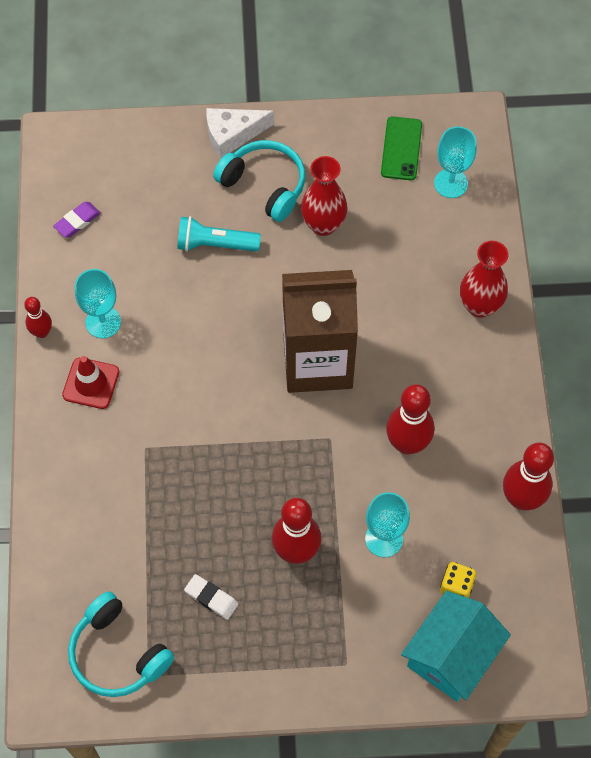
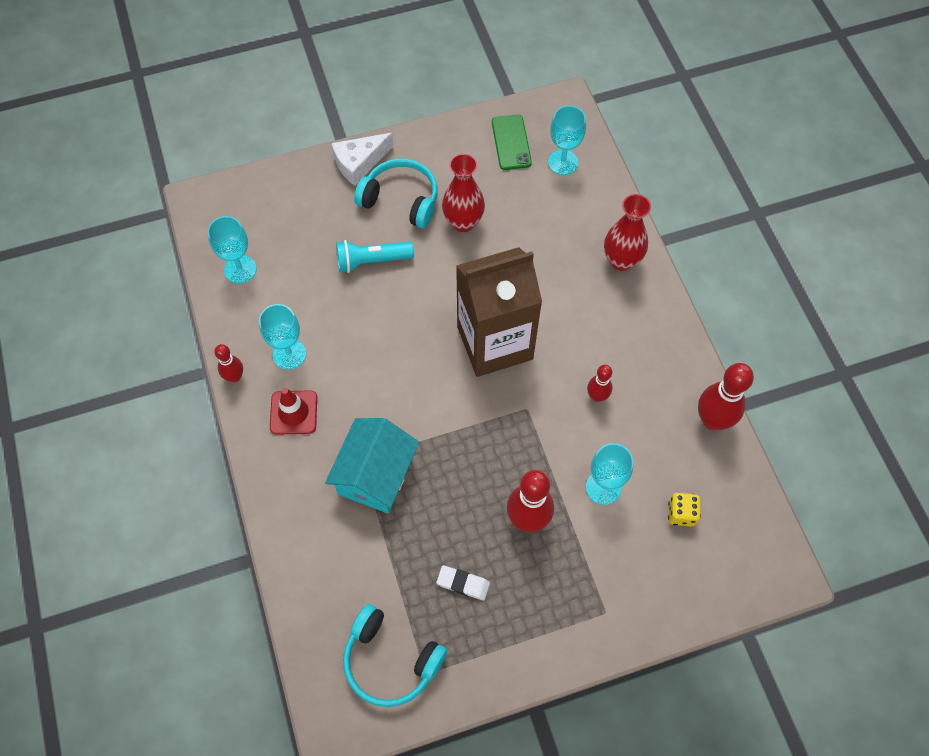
camera: 15 degrees left, 0 degrees up
purple eraser [53,202,101,237] -> turquoise goblet [208,216,257,284]
red bowling pin [386,384,434,455] -> red bowling pin [587,365,613,402], size x0.56
turquoise house [401,591,511,702] -> turquoise house moved to [325,418,419,513]

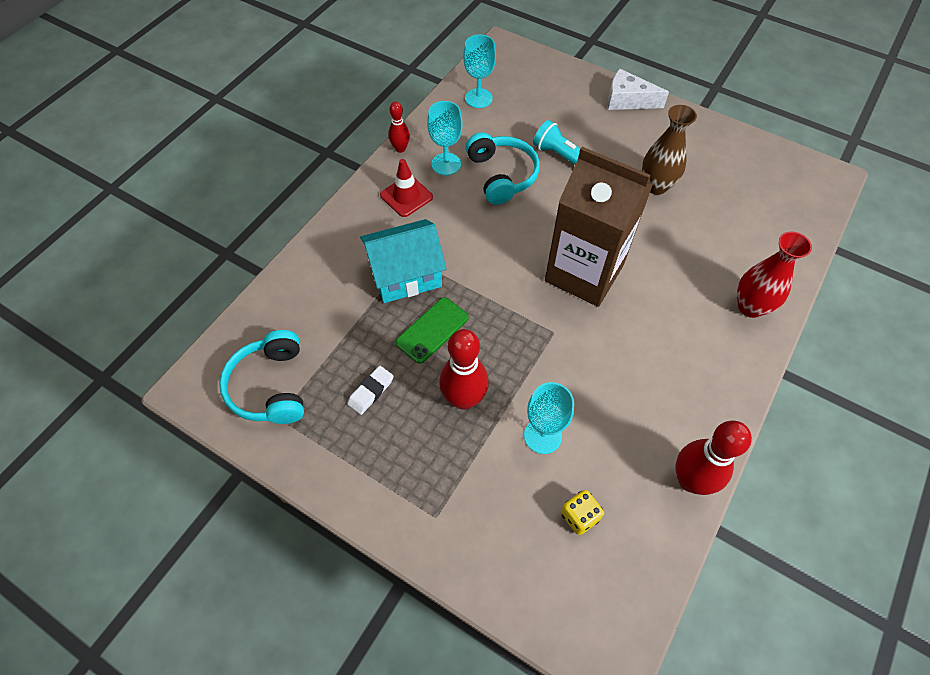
camera: 50 degrees right, 5 degrees down
turquoise headphones [354,159,438,228] -> turquoise headphones moved to [465,132,540,205]
white eraser [437,565,490,601] -> white eraser turned 60 degrees clockwise [347,366,394,415]
red vase [442,154,485,232] -> brown vase [642,105,697,195]
green phone [492,115,532,170] -> green phone moved to [396,297,469,364]
turquoise goblet [548,105,586,175] -> none
red bowling pin [587,365,613,402] -> none

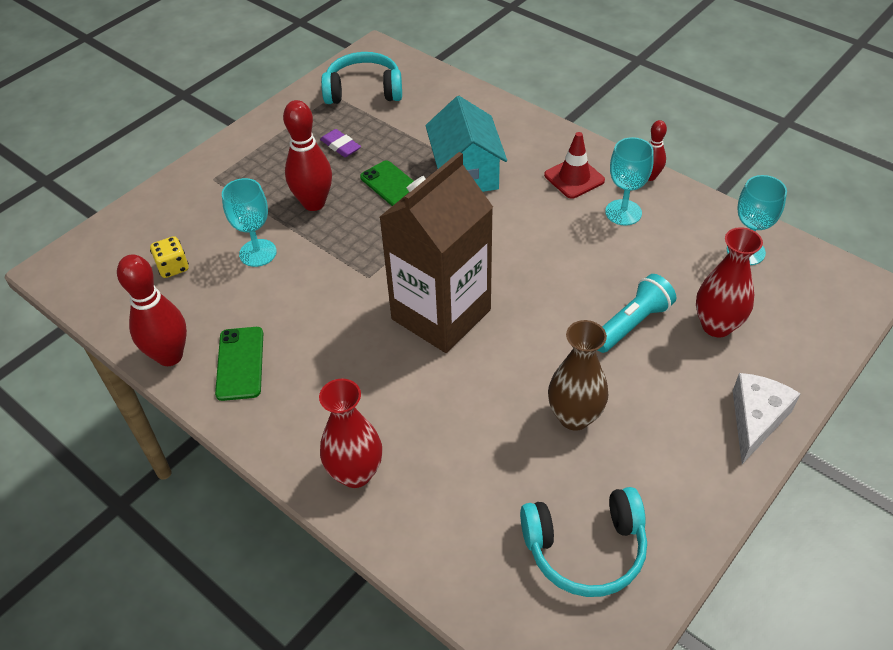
camera: 100 degrees right, 10 degrees down
white eraser [347,366,394,415] -> purple eraser [320,129,361,157]
turquoise headphones [465,132,540,205] -> turquoise headphones moved to [520,487,647,597]
none -> green phone [215,327,263,401]
none -> red vase [696,227,763,337]

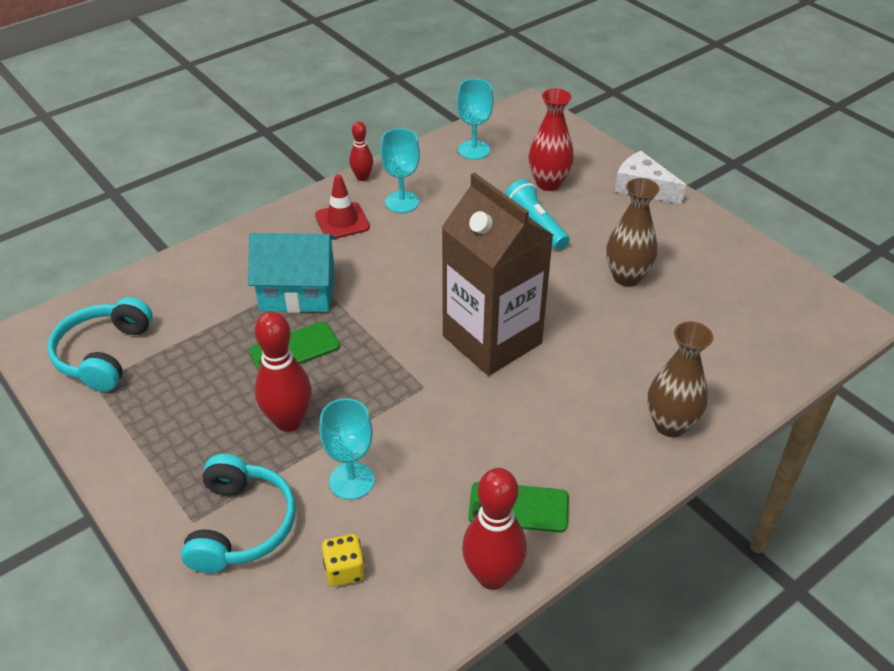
camera: 80 degrees left, 5 degrees down
red vase [319,379,382,488] -> brown vase [647,321,713,437]
purple eraser [320,129,361,157] -> none
turquoise headphones [520,487,647,597] -> turquoise headphones moved to [181,454,296,573]

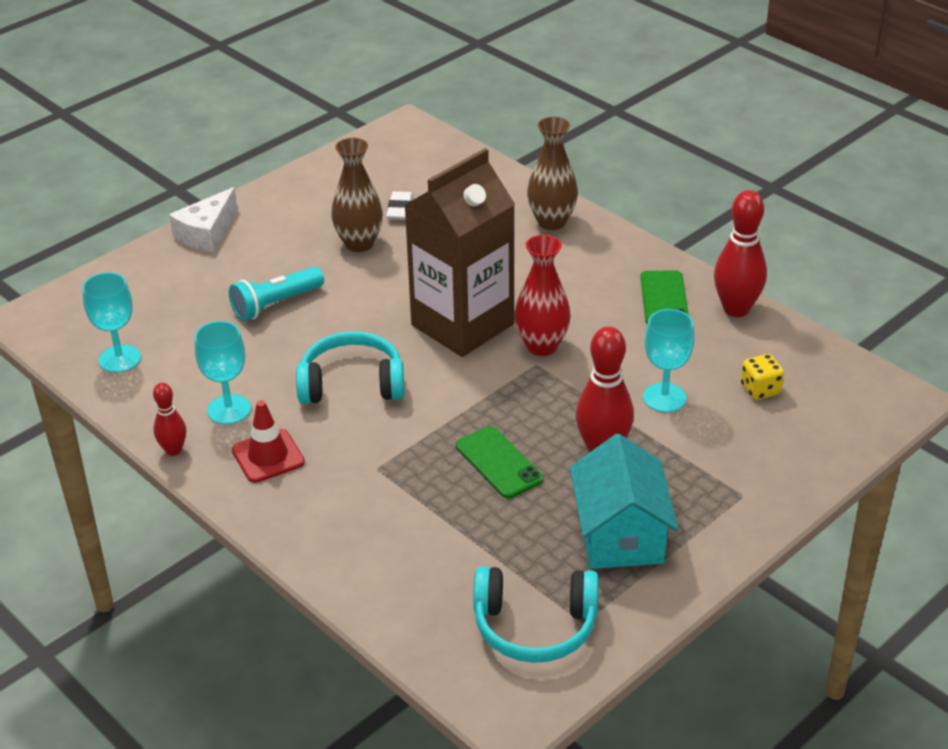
camera: 95 degrees left, 5 degrees down
turquoise headphones [181,454,296,573] -> turquoise headphones moved to [296,331,404,404]
turquoise house [248,233,336,313] -> turquoise house moved to [570,434,678,569]
red vase [529,88,574,191] -> red vase moved to [514,235,571,356]
none -> white eraser [386,191,413,220]

